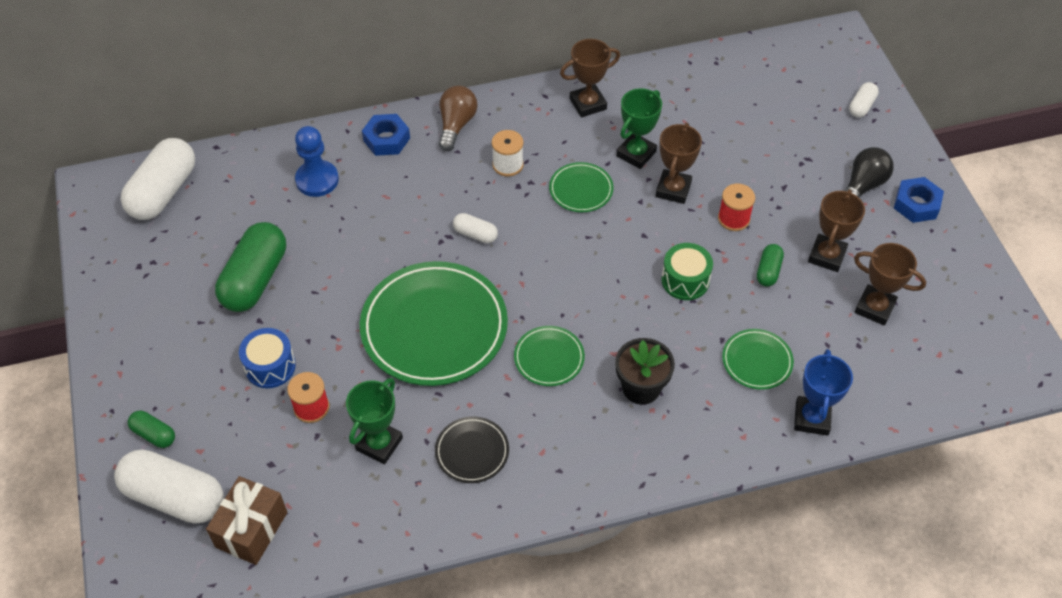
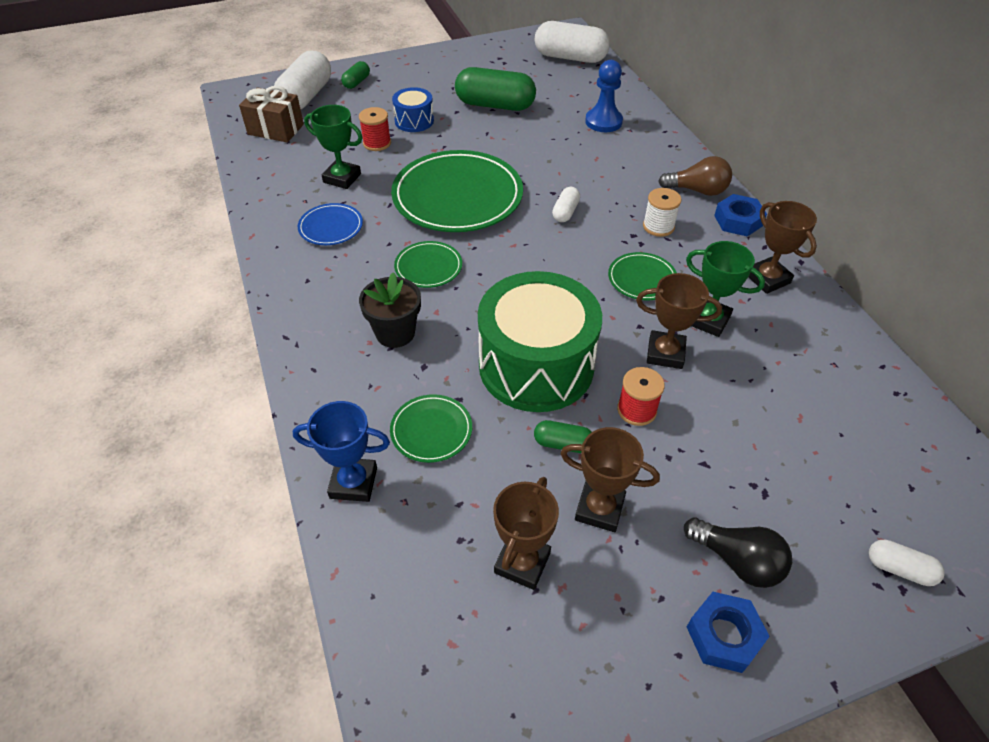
camera: 85 degrees right, 5 degrees down
blue nut [362,114,410,156] -> blue nut moved to [714,194,767,236]
black plate [435,417,509,483] -> blue plate [298,203,363,245]
green drum [661,243,713,300] -> green drum [478,271,602,412], size x2.13

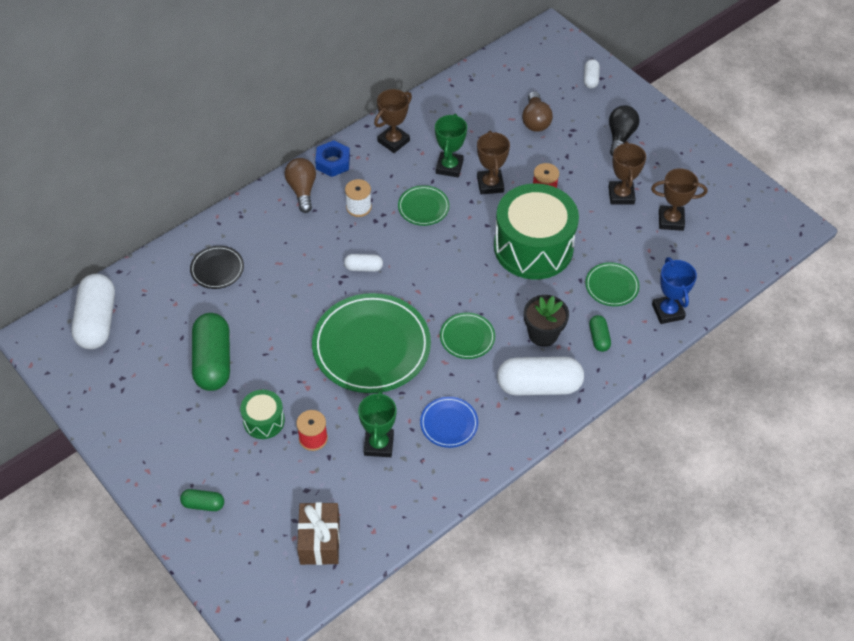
camera: 110 degrees left, 5 degrees up
white capsule [274,51,331,109] -> white capsule moved to [497,357,584,396]
blue drum [392,87,434,132] -> green drum [240,390,285,439]
green capsule [534,420,592,453] -> green capsule moved to [589,315,611,352]
blue pawn [585,60,623,132] -> black plate [190,246,244,289]
blue nut [687,592,770,673] -> none
none -> brown light bulb [522,91,553,132]

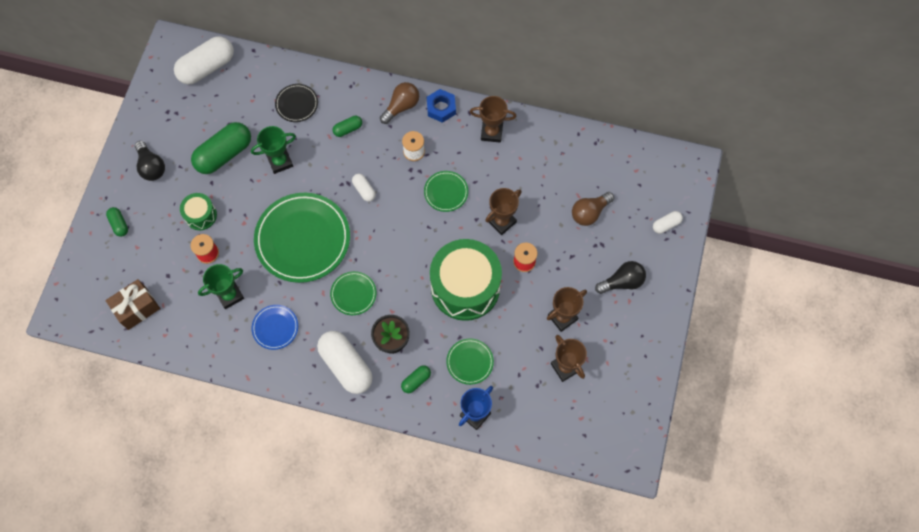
camera: 55 degrees right, 15 degrees up
green trophy [435,114,467,178] -> green trophy moved to [251,126,296,174]
none -> black light bulb [135,141,165,181]
none -> green capsule [333,116,362,137]

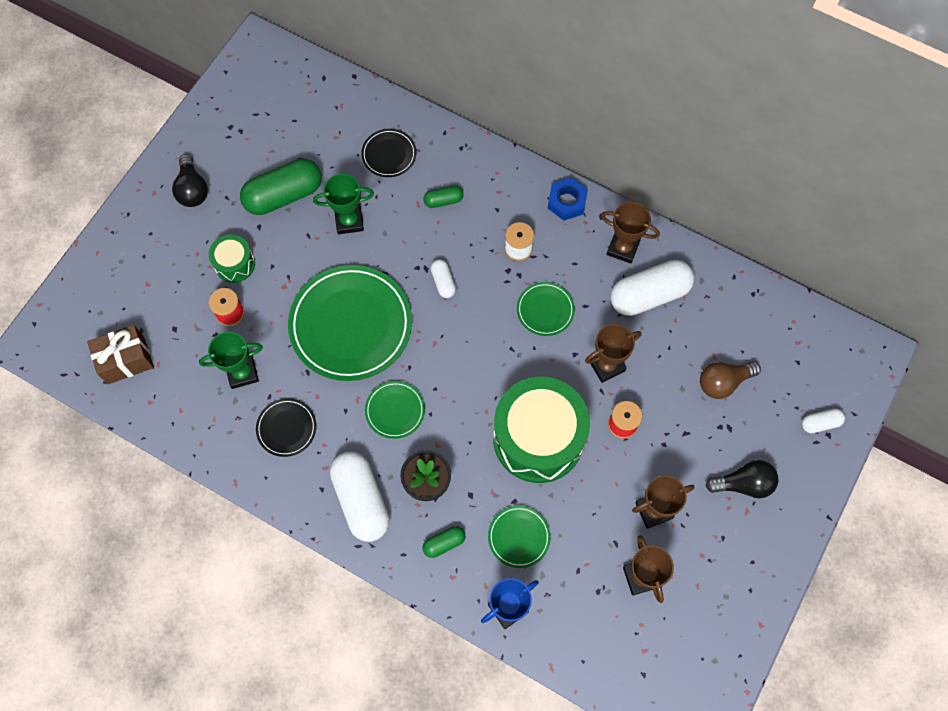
camera: 15 degrees right, 0 degrees up
green capsule [106,207,128,237] -> none
white capsule [174,36,234,84] -> white capsule moved to [611,260,694,316]
blue plate [251,305,298,350] -> black plate [256,398,316,457]
brown light bulb [380,82,419,124] -> none

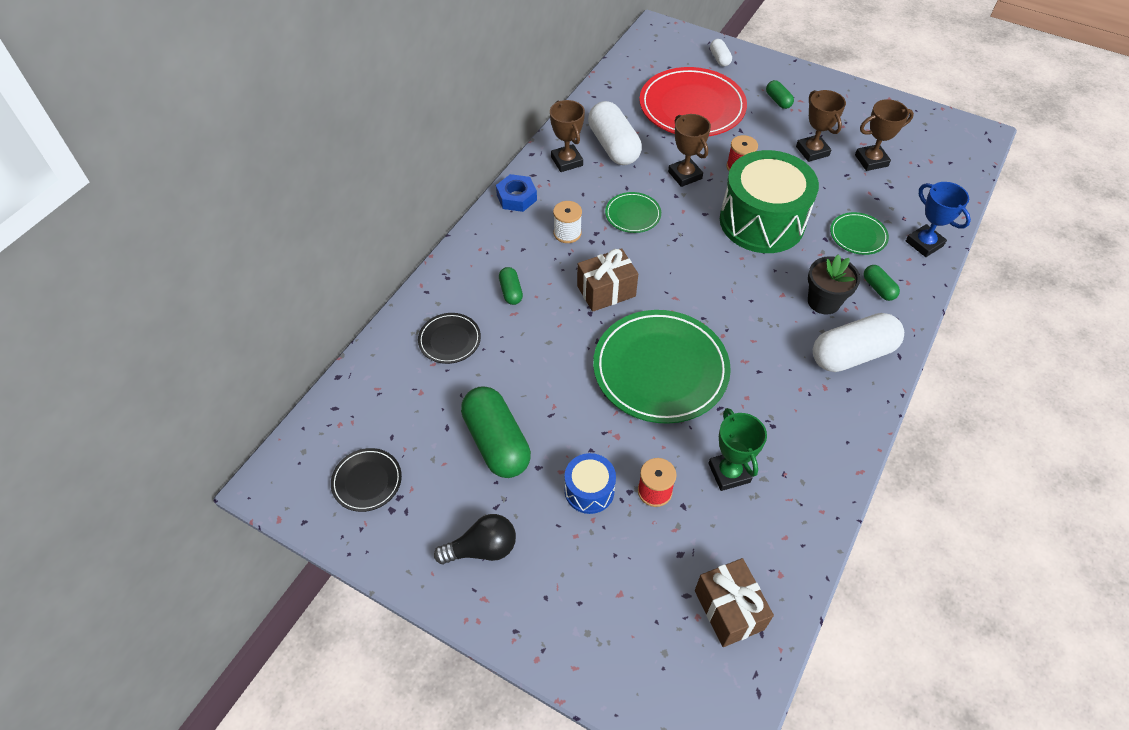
camera: 90 degrees left, 15 degrees down
green drum [209,235,255,283] -> blue drum [565,453,616,514]
black plate [256,398,316,457] -> black plate moved to [331,448,402,512]
green trophy [313,174,374,234] -> none
green plate [365,381,425,439] -> none
white capsule [430,259,456,298] -> brown gift [577,248,638,312]
brown trophy [601,202,660,264] -> brown trophy turned 45 degrees counterclockwise [550,100,585,172]
brown light bulb [700,361,761,399] -> red plate [639,67,747,136]
black light bulb [706,460,778,498] -> green capsule [766,80,794,109]

